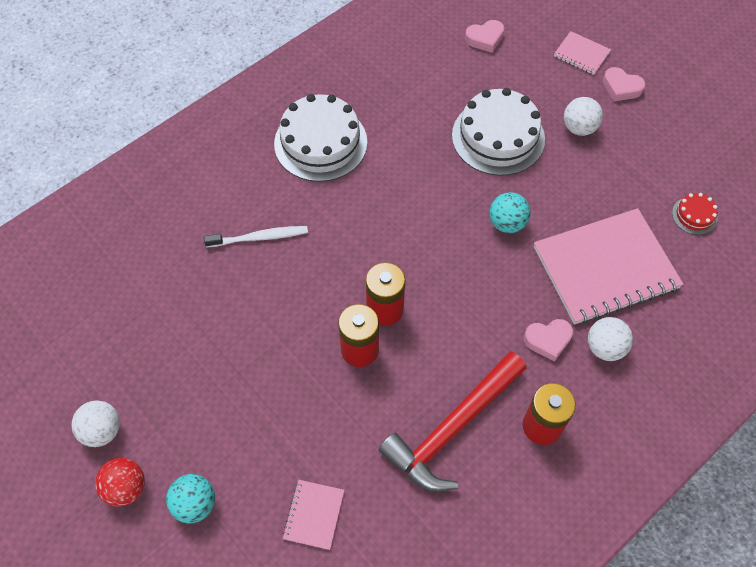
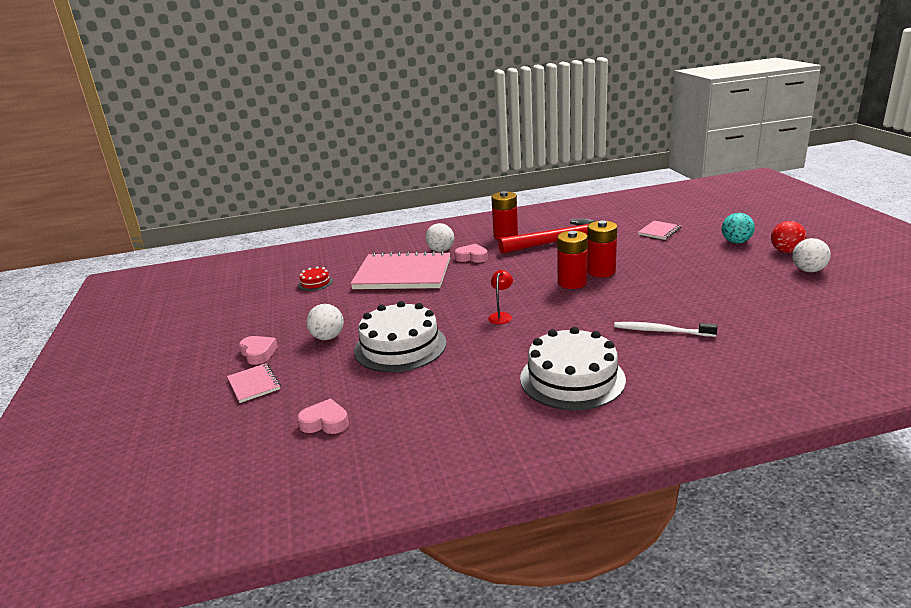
camera: 150 degrees left, 35 degrees down
turquoise ball [489,192,531,233] -> none
none -> red lamp [488,270,513,324]

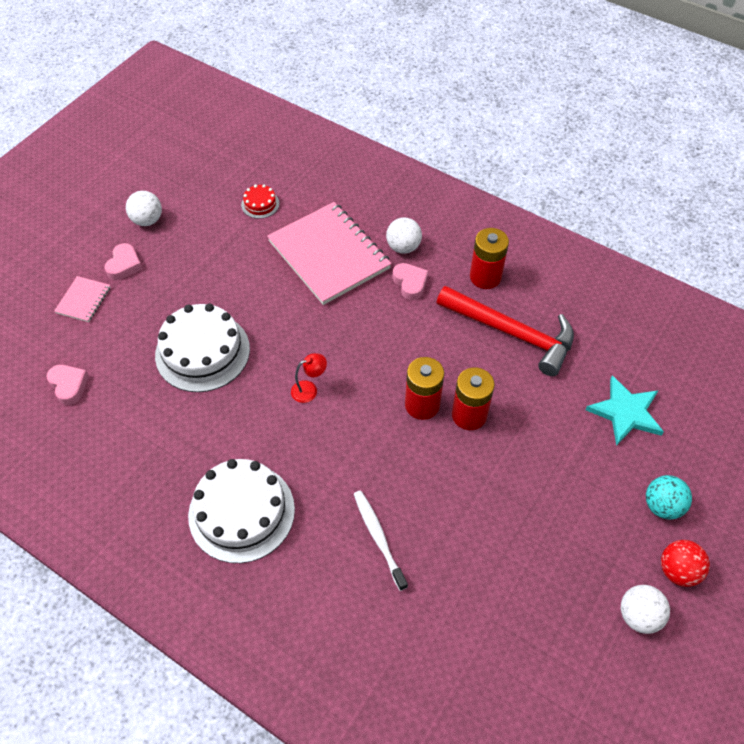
camera: 45 degrees right, 30 degrees up
white ball [306,304,344,340] -> white ball moved to [126,191,162,226]
pink notebook [638,221,681,240] -> turquoise star [585,375,664,446]

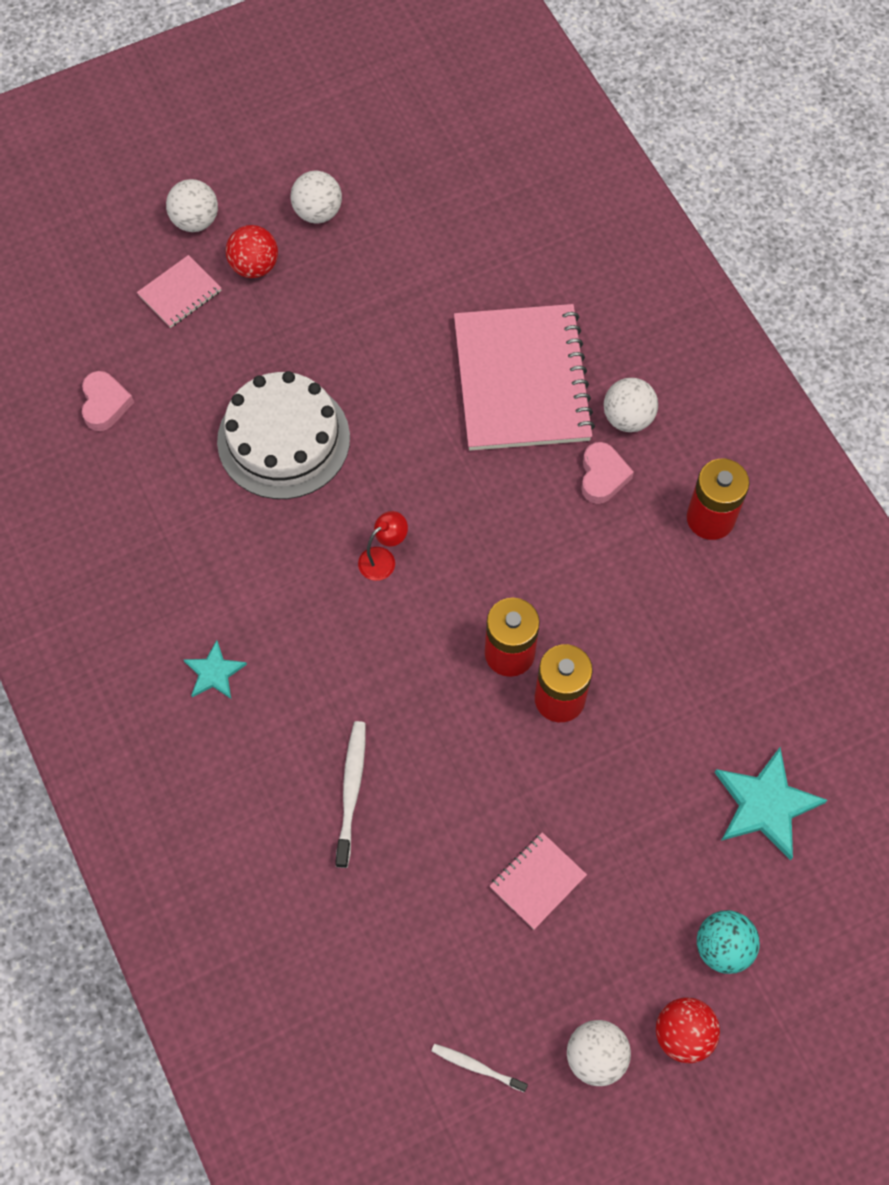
camera: 30 degrees right, 10 degrees up
pink heart [104,243,142,280] -> red ball [225,225,278,278]
white cake [188,459,295,563] -> turquoise star [183,640,247,699]
red cake [241,184,280,219] -> none
red lamp [291,353,327,403] -> red lamp turned 45 degrees counterclockwise [358,511,408,581]
red hammer [437,286,574,376] -> none
none -> white ball [166,179,218,232]
none -> white toothbrush [431,1044,528,1092]
none -> pink notebook [490,832,587,929]

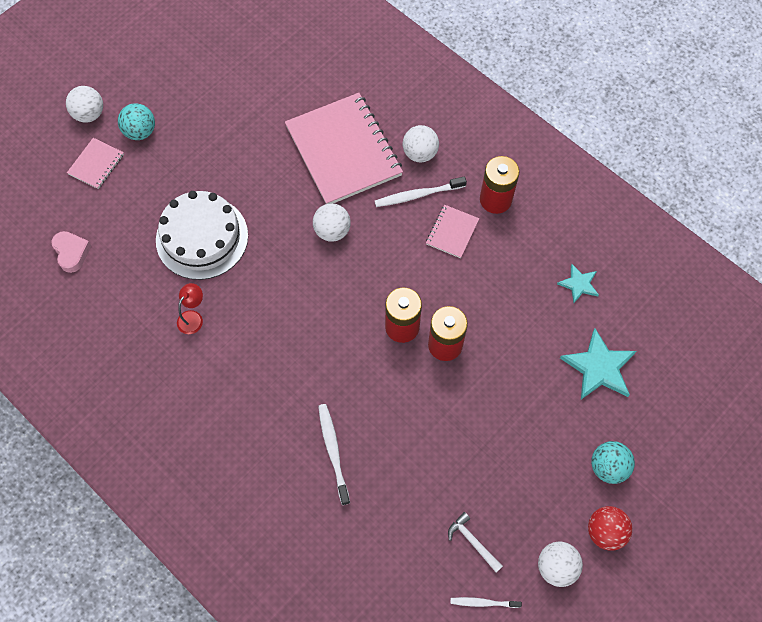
camera: 20 degrees left, 0 degrees up
turquoise star [183,640,247,699] -> turquoise star moved to [557,264,599,303]
red ball [225,225,278,278] -> turquoise ball [118,103,155,140]
white ball [291,171,342,224] -> white ball moved to [313,203,351,242]
red lamp [358,511,408,581] -> red lamp moved to [177,283,203,334]
pink notebook [490,832,587,929] -> pink notebook moved to [426,205,479,258]
pink heart [581,442,634,504] -> white toothbrush [375,176,467,207]
none -> white hammer [448,512,503,573]

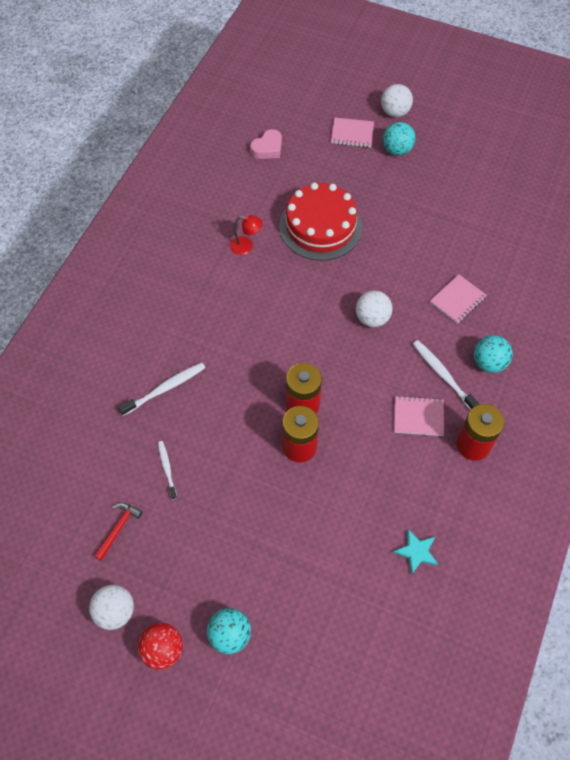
camera: 70 degrees right, 5 degrees down
white cake [156,191,248,280] -> red cake [279,183,362,261]
pink notebook [285,93,403,204] -> pink notebook [430,274,487,324], size x0.44
white ball [403,125,439,162] -> turquoise ball [474,335,513,373]
white hammer [448,512,503,573] -> red hammer [94,503,143,561]
white toothbrush [450,597,522,608] -> white toothbrush moved to [158,441,177,499]
turquoise star [560,328,636,399] -> none

